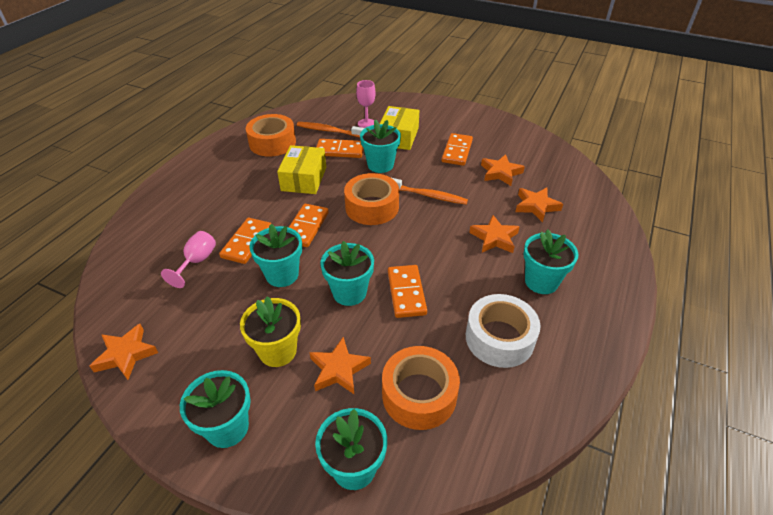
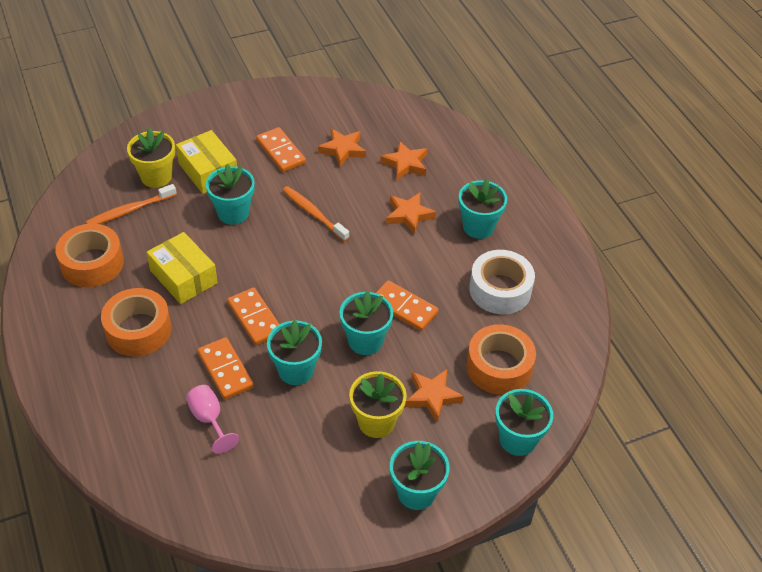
camera: 50 degrees left, 5 degrees up
orange star [90,324,158,380] -> none
orange domino [316,139,364,158] -> none
orange tape [344,173,399,225] -> orange tape moved to [101,288,171,357]
pink goblet [356,80,376,128] -> yellow flower pot [127,128,175,188]
orange toothbrush [390,177,468,205] -> orange toothbrush turned 105 degrees counterclockwise [282,186,349,242]

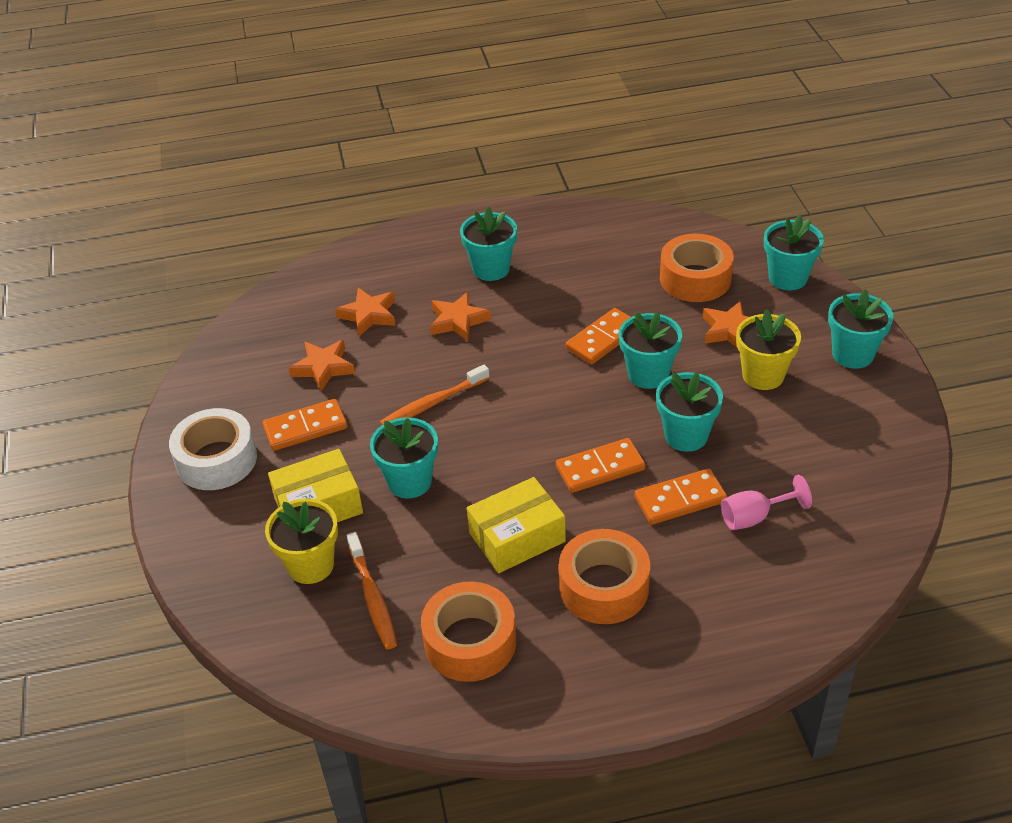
camera: 75 degrees left, 5 degrees down
white tape [469,250,535,314] -> white tape moved to [169,408,257,490]

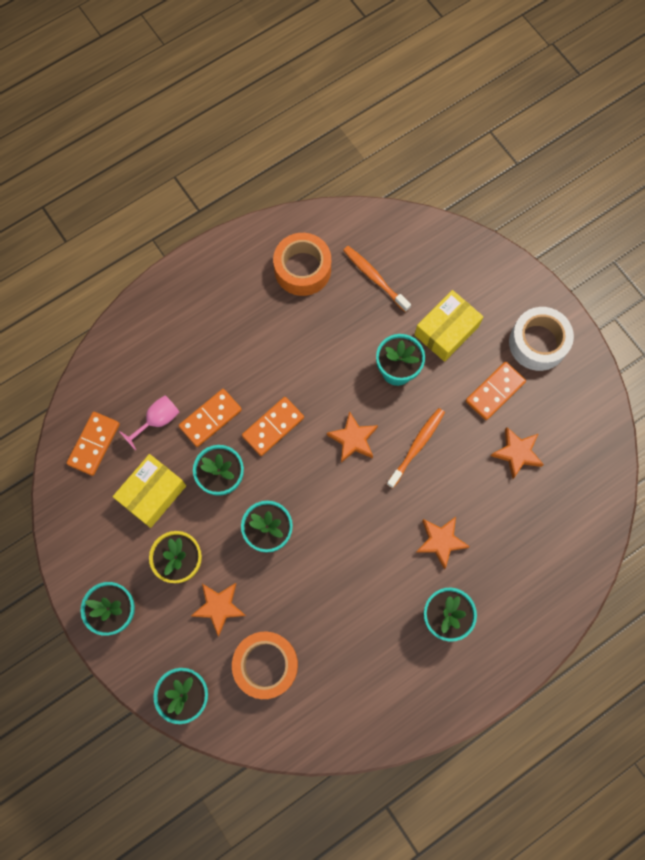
camera: 155 degrees right, 30 degrees up
yellow flower pot [265,499,338,584] -> none
orange star [335,288,396,336] -> orange star moved to [327,411,378,463]
yellow box [467,477,566,573] -> yellow box moved to [113,454,186,528]
orange tape [559,529,650,624] -> none
orange domino [566,308,631,364] -> orange domino moved to [67,412,120,476]

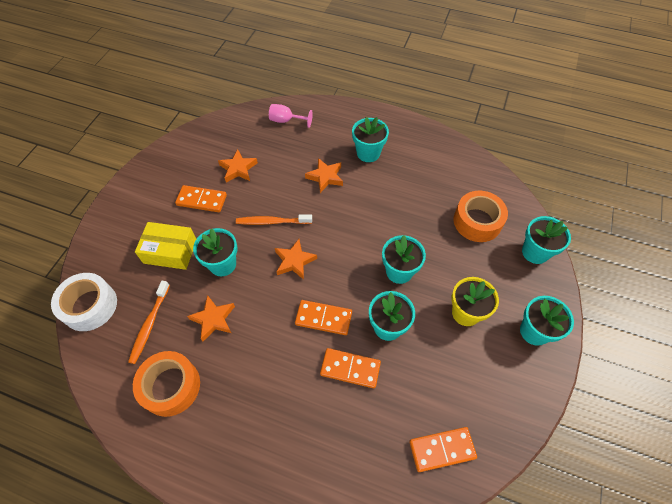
camera: 125 degrees left, 15 degrees down
yellow box [113,454,186,528] -> none
pink goblet [119,395,180,450] -> pink goblet moved to [269,104,313,128]
orange star [191,583,246,636] -> orange star moved to [187,295,235,341]
white tape [509,307,574,371] -> white tape moved to [51,273,117,331]

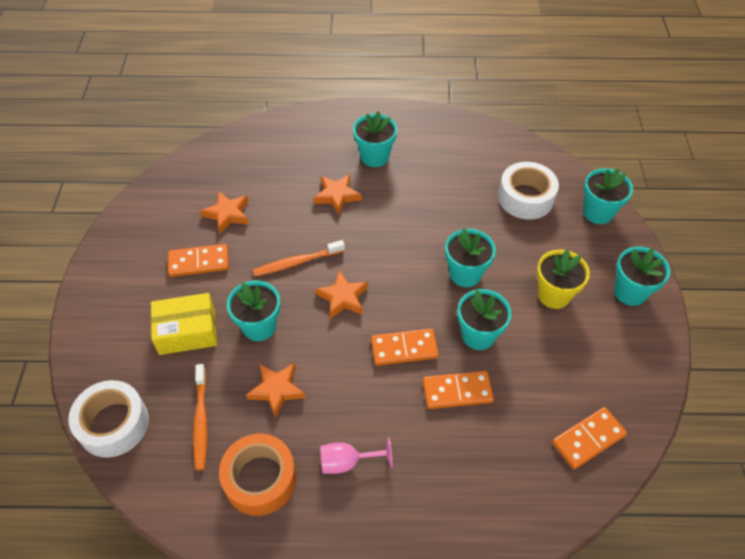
camera: 20 degrees left, 5 degrees down
pink goblet [269,104,313,128] -> pink goblet moved to [320,437,393,474]
orange tape [454,191,508,242] -> white tape [498,162,559,219]

